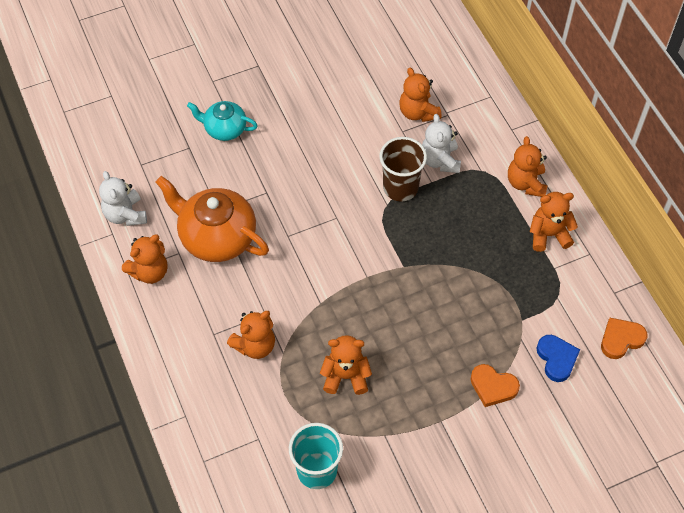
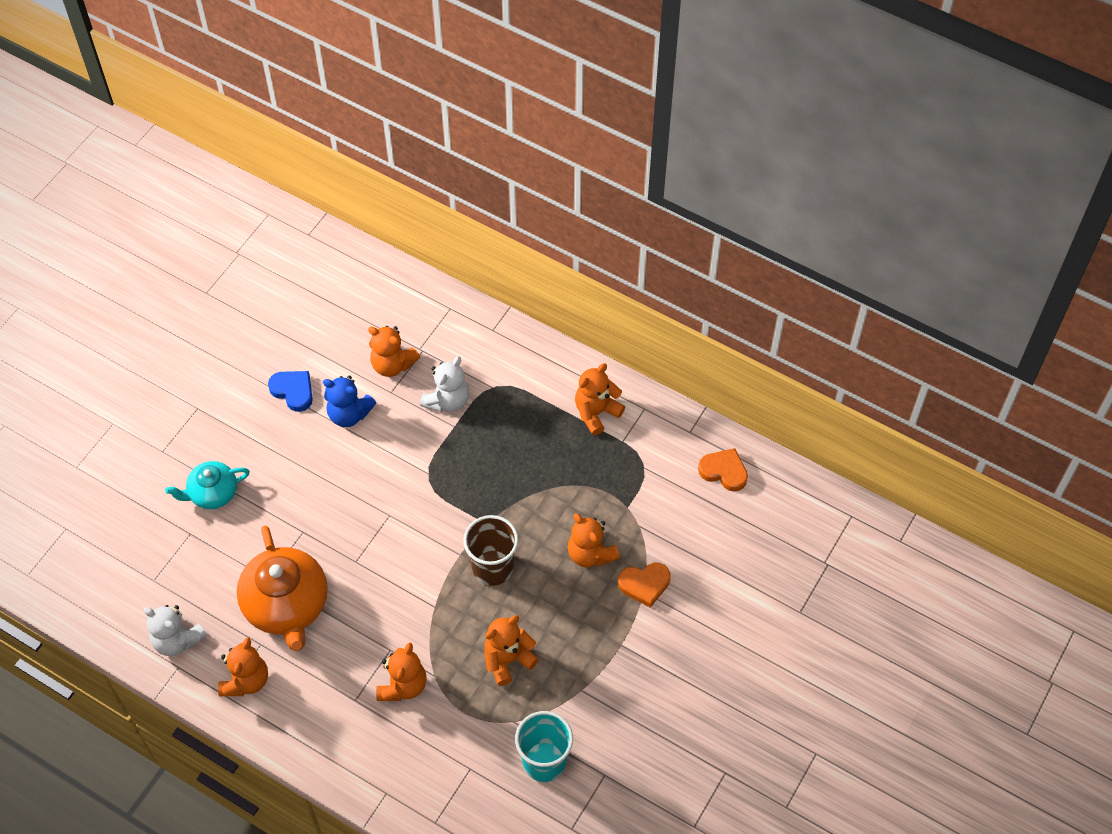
camera: 35 degrees left, 0 degrees up
orange teapot [156,176,269,262] -> orange teapot turned 105 degrees counterclockwise [237,526,328,651]
brown cup [379,137,427,201] -> brown cup moved to [463,515,518,586]
white teddy bear [422,114,461,173] -> white teddy bear turned 105 degrees counterclockwise [420,356,469,412]
orange teddy bear [508,136,548,197] -> orange teddy bear moved to [568,513,620,567]
blue heart [536,335,580,382] -> blue heart moved to [268,371,313,412]
orange heart [601,318,648,359] -> orange heart turned 90 degrees clockwise [698,448,748,492]
none -> blue teddy bear [323,376,376,427]

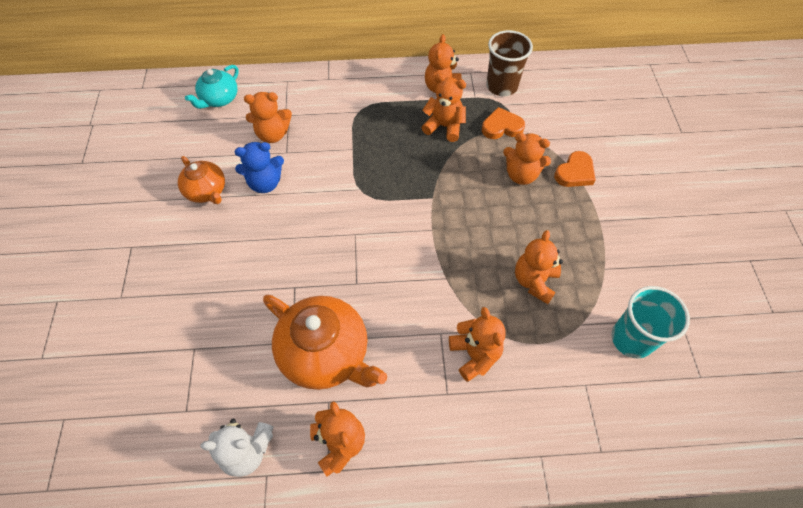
camera: 35 degrees left, 0 degrees up
turquoise teapot [165,461,250,509] -> turquoise teapot moved to [185,65,239,109]
blue heart [268,371,313,412] -> orange teapot [178,156,225,204]
white teddy bear [420,356,469,412] -> none
brown cup [463,515,518,586] -> brown cup moved to [486,30,533,96]
orange heart [698,448,748,492] -> orange heart moved to [482,107,525,139]
none -> orange teddy bear [422,74,466,142]

